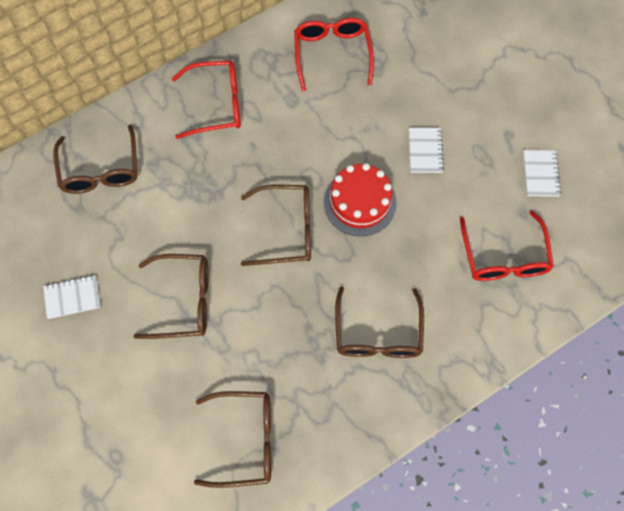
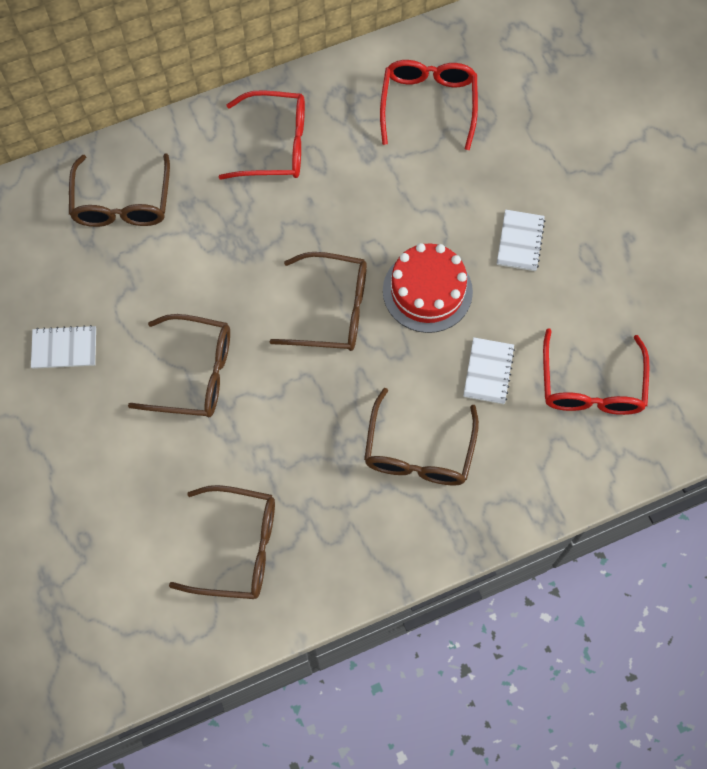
camera: 10 degrees right, 0 degrees up
white notebook [523,150,561,197] -> white notebook moved to [463,337,515,404]

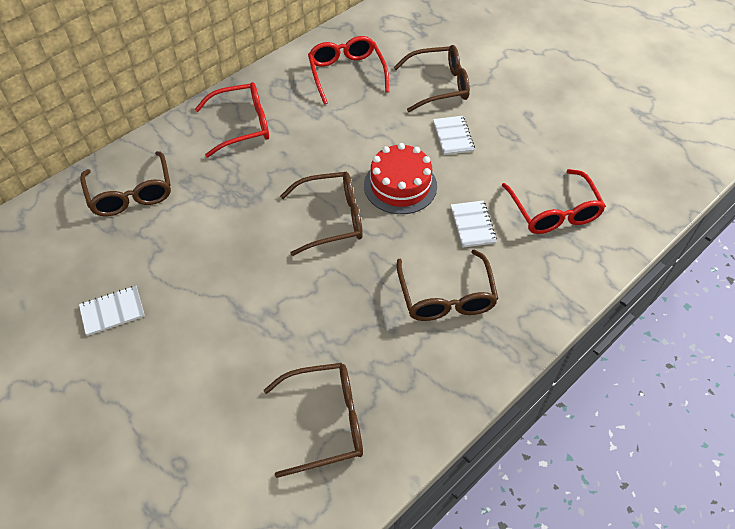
camera: 20 degrees left, 15 degrees down
brown glasses [128,314,230,418] -> brown glasses moved to [394,45,470,112]

